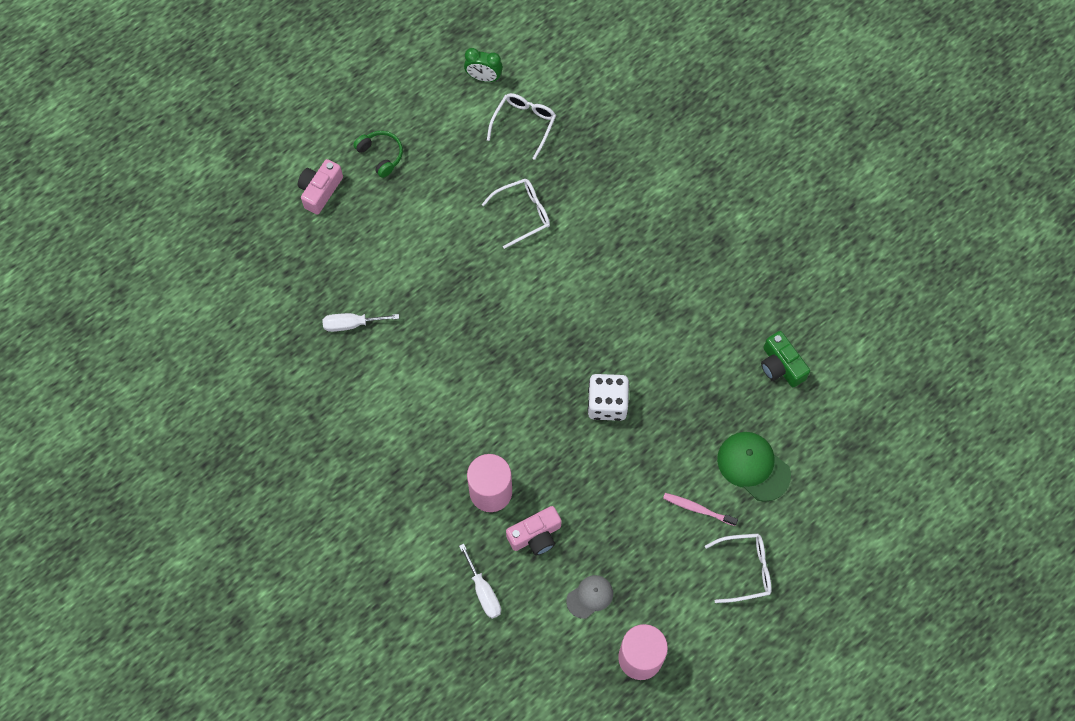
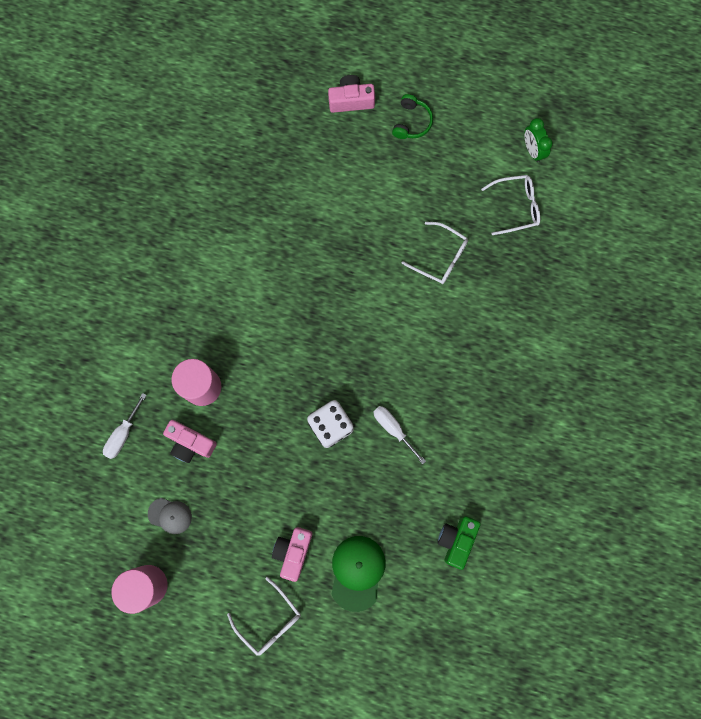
camera: 55 degrees right, 10 degrees up
white screwdriver [323,313,399,332] -> white screwdriver moved to [373,406,426,464]
pink toothbrush [663,493,738,526] -> pink camera [272,527,312,582]

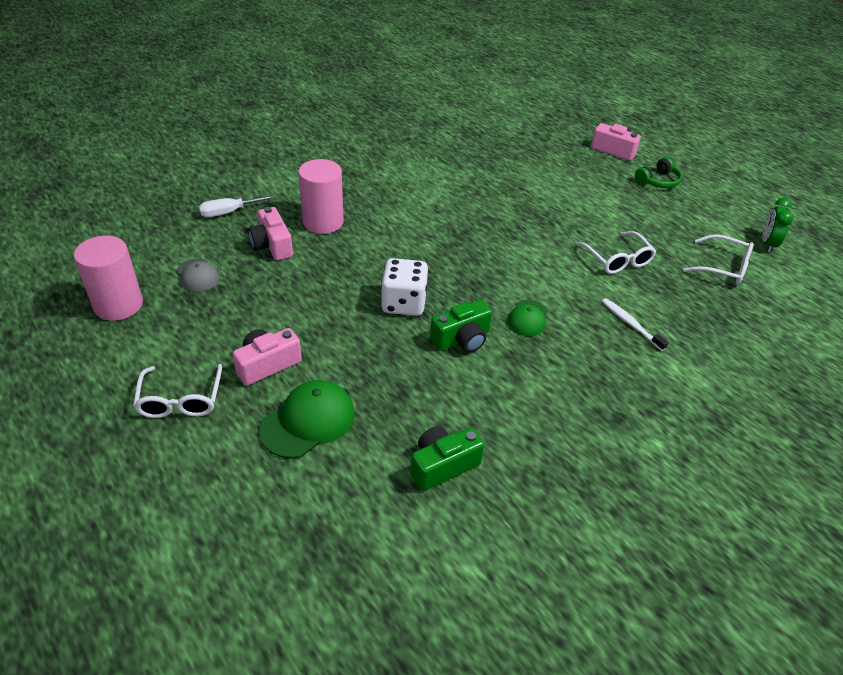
camera: 35 degrees right, 35 degrees down
white screwdriver [373,406,426,464] -> green camera [430,300,492,352]
none -> green cap [507,300,548,336]
none -> white toothbrush [602,298,669,351]

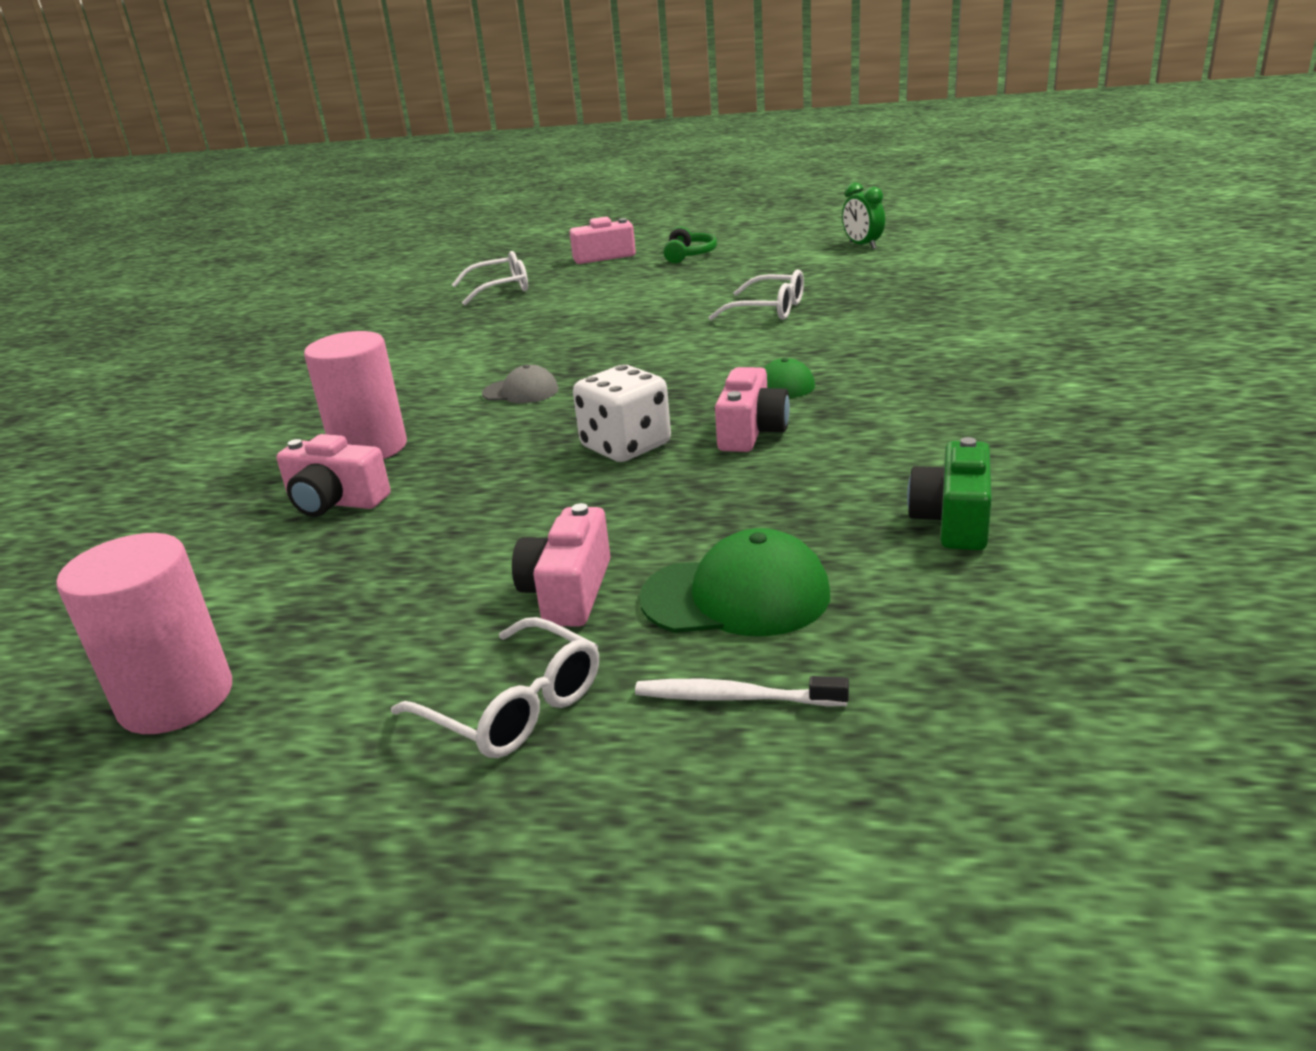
camera: 40 degrees left, 15 degrees down
grey cap [177,258,219,292] -> grey cap moved to [482,364,559,403]
white screwdriver [199,195,275,217] -> none
green cap [259,380,355,458] -> green cap turned 90 degrees clockwise [639,528,830,636]
green camera [430,300,492,352] -> pink camera [715,367,790,452]
white toothbrush [602,298,669,351] -> white toothbrush moved to [635,676,849,706]
white glasses [683,234,754,285] -> white glasses moved to [452,251,528,305]

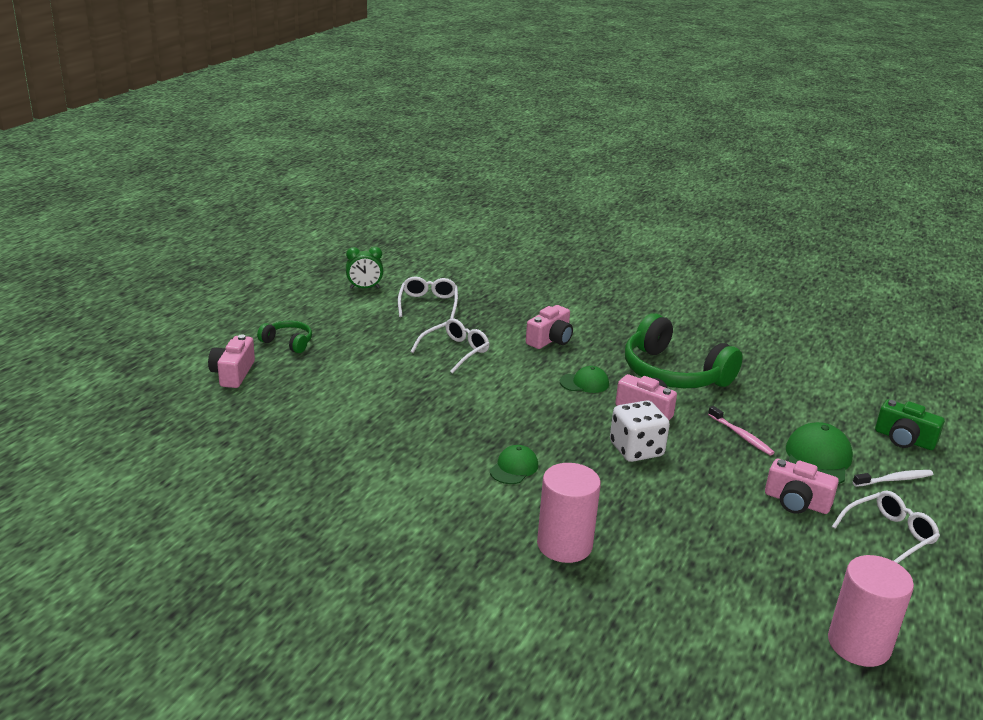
camera: 75 degrees left, 0 degrees up
pink camera [276,434,391,517] -> pink camera moved to [526,305,573,349]
white glasses [452,251,528,305] -> white glasses moved to [398,277,458,319]
grey cap [482,364,559,403] -> green cap [490,445,538,484]
white toothbrush [635,676,849,706] -> white toothbrush turned 135 degrees counterclockwise [853,470,933,487]
green camera [907,437,992,550] -> green camera moved to [875,400,945,450]
none -> green headphones [625,313,743,388]
none -> pink toothbrush [708,406,775,456]

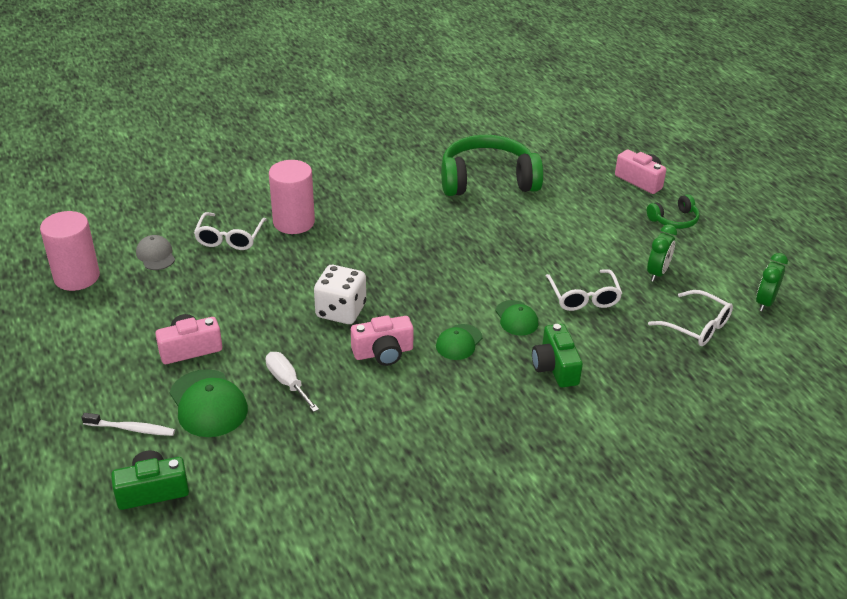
camera: 130 degrees right, 10 degrees up
green cap [490,445,538,484] -> green cap moved to [495,300,538,336]
pink camera [526,305,573,349] -> green camera [532,324,583,387]
green headphones [625,313,743,388] -> green headphones moved to [441,135,543,196]
pink toothbrush [708,406,775,456] -> white screwdriver [266,352,319,412]
white glasses [832,491,940,563] -> white glasses moved to [194,212,267,250]
white toothbrush [853,470,933,487] -> white toothbrush turned 105 degrees counterclockwise [81,413,175,436]
none -> grey cap [136,235,175,270]
none -> green clock [647,224,677,282]

